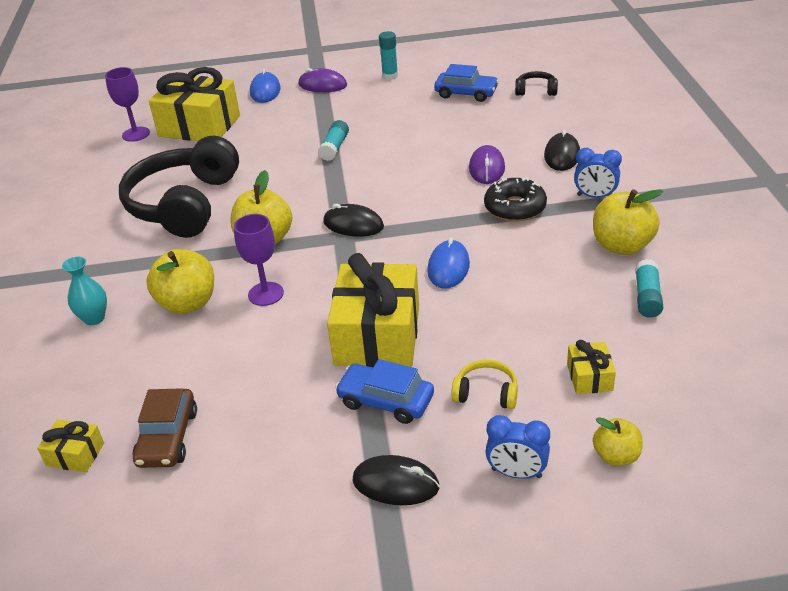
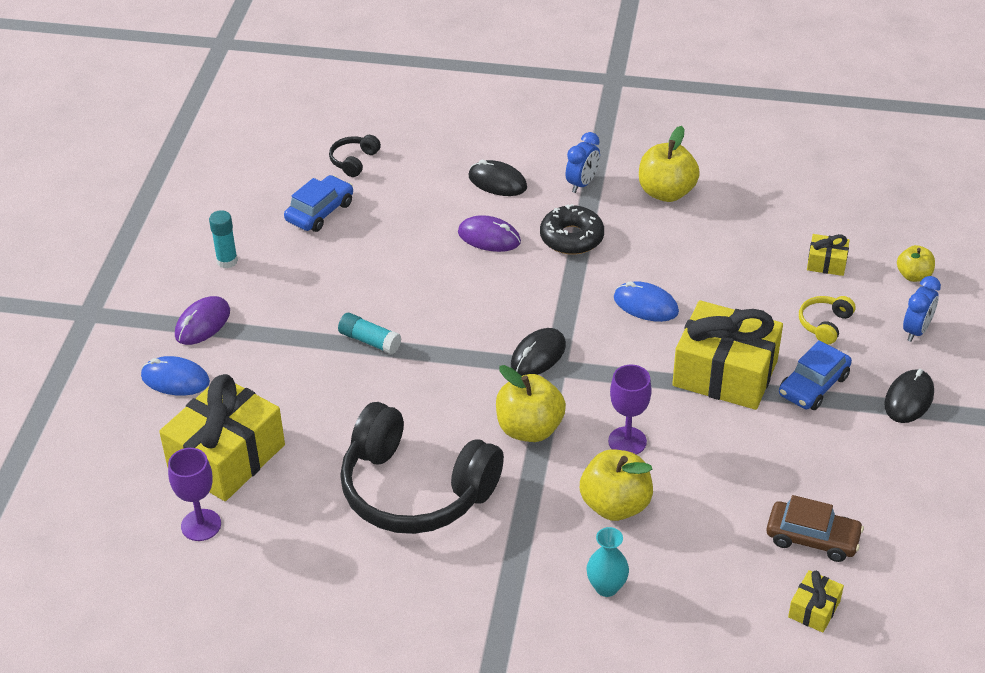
camera: 75 degrees left, 5 degrees up
turquoise glue stick [635,259,663,318] -> none

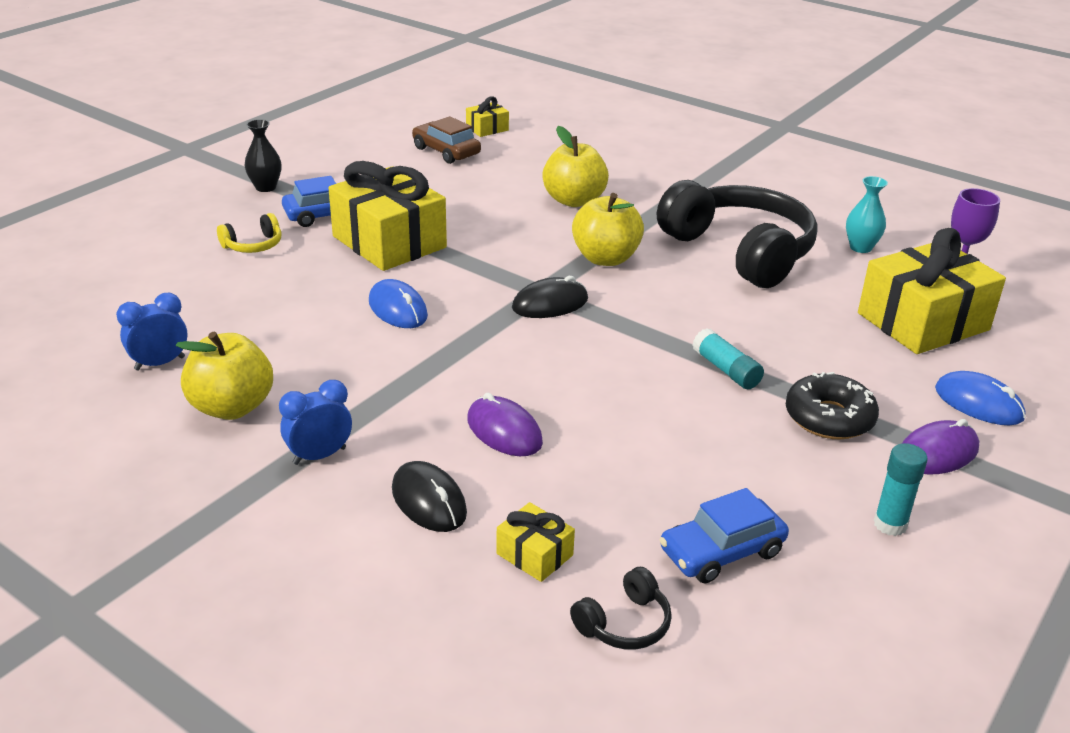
camera: 155 degrees left, 10 degrees down
black donut [540,204,604,255] -> black donut moved to [786,372,879,439]
turquoise vase [587,527,629,597] -> turquoise vase moved to [846,176,888,253]
purple goblet [608,365,652,455] -> none
yellow gift [807,234,850,276] -> yellow gift moved to [497,502,575,582]
black mouse [884,369,934,423] -> black vase [245,119,281,192]
yellow apple [897,245,935,282] -> none
blue clock [903,276,941,342] -> blue clock moved to [116,293,188,371]

